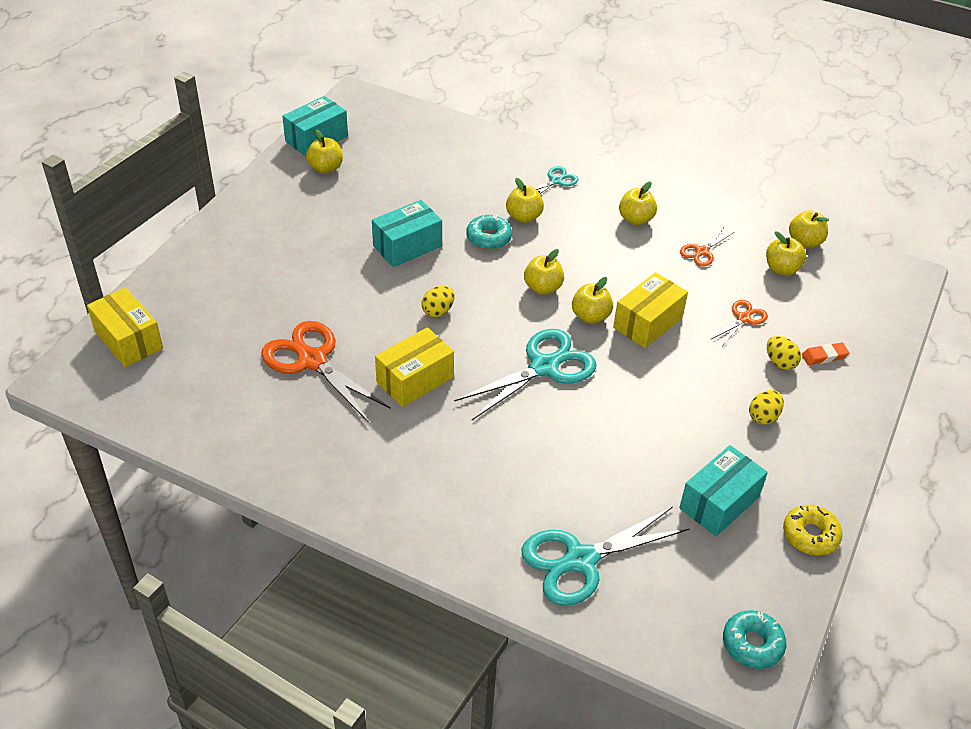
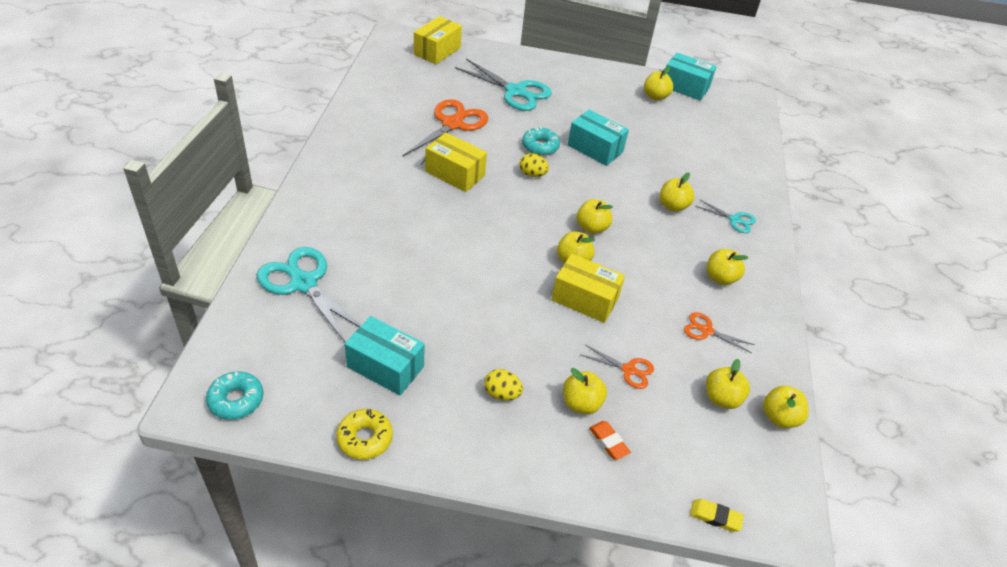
camera: 70 degrees right, 0 degrees up
turquoise scissors [454,329,597,420] -> turquoise scissors moved to [455,59,552,111]
turquoise donut [466,215,512,250] -> turquoise donut moved to [522,127,560,156]
yellow egg [767,336,801,370] -> yellow apple [563,368,607,414]
none -> yellow eraser [690,499,744,532]

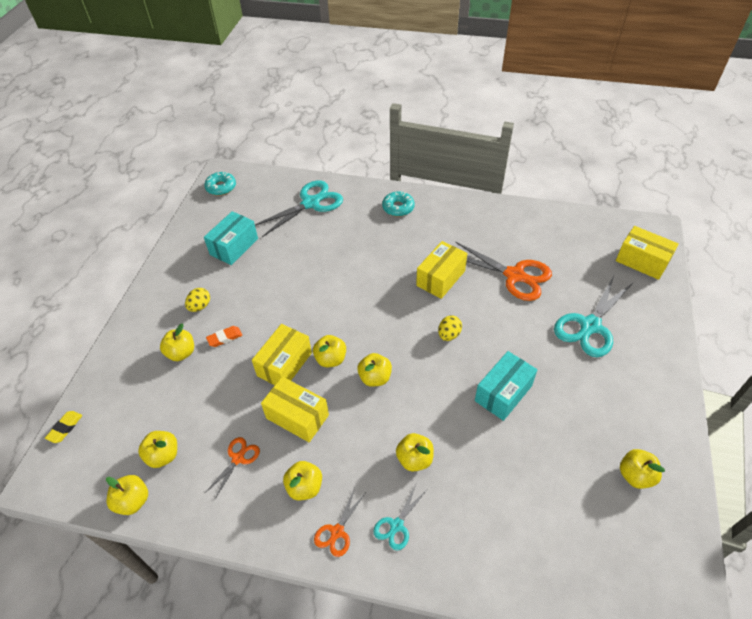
camera: 100 degrees right, 5 degrees up
yellow donut [336,409,393,460] -> none
turquoise donut [522,127,560,156] -> turquoise donut moved to [382,191,415,217]
orange scissors [581,345,654,389] -> orange scissors moved to [314,488,365,557]
orange eraser [589,421,631,460] -> orange eraser moved to [206,326,242,347]
turquoise box [666,53,717,101] -> none
none -> yellow box [261,377,329,442]

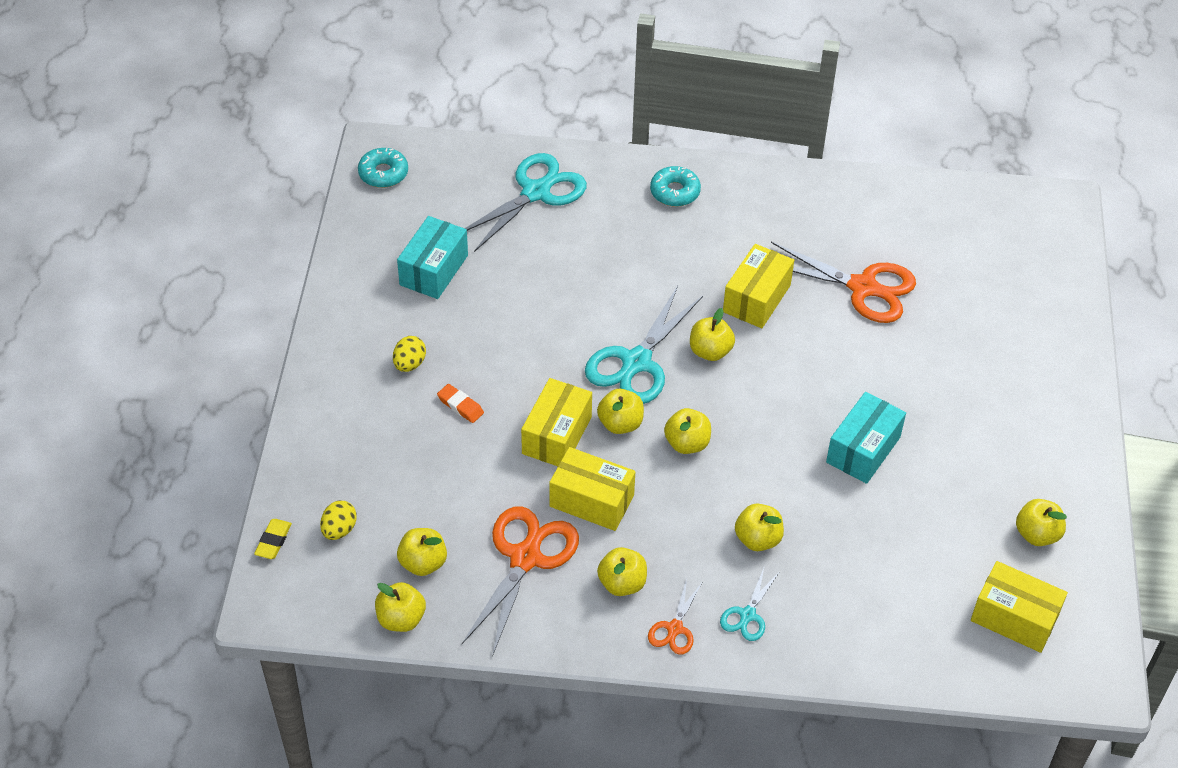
camera: 10 degrees left, 0 degrees up
yellow apple [160,324,194,361] -> yellow apple moved to [690,308,735,361]
orange scissors [205,437,260,499] -> orange scissors [462,506,579,657], size x1.97
orange eraser [206,326,242,347] -> orange eraser turned 75 degrees clockwise [437,384,484,423]
yellow egg [438,315,462,341] -> yellow egg moved to [320,501,357,540]
turquoise scissors [554,276,634,357] -> turquoise scissors moved to [585,286,703,404]
yellow box [616,226,678,280] -> yellow box moved to [971,561,1068,653]

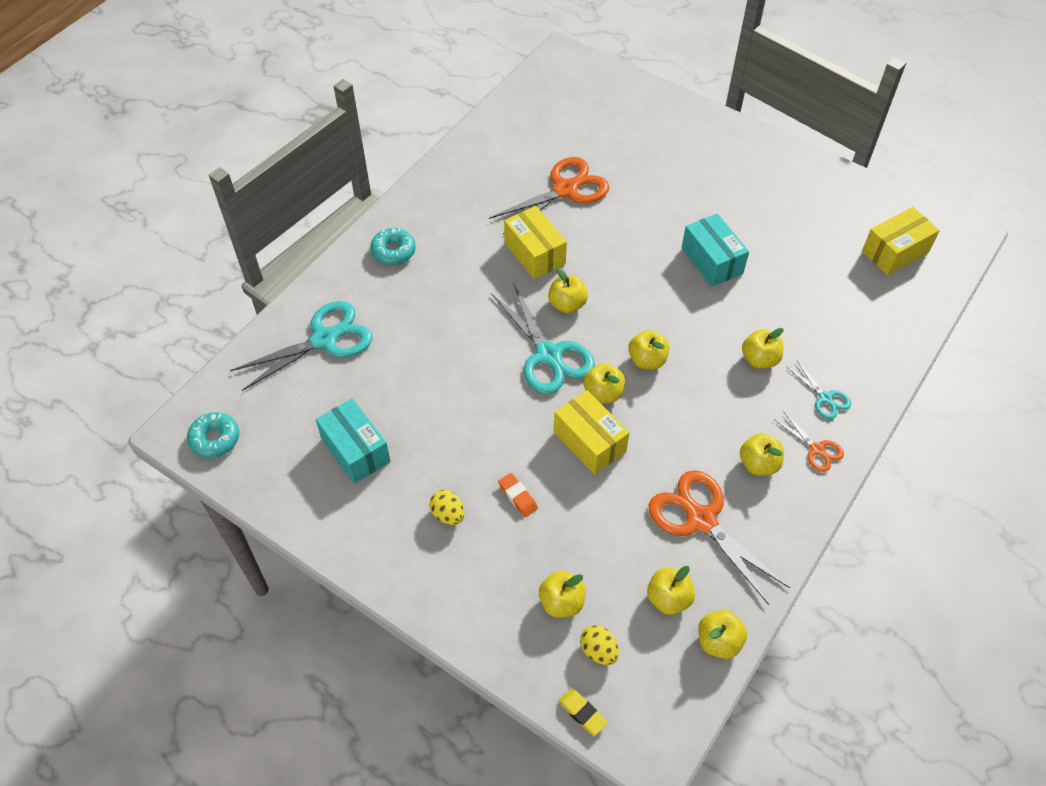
camera: 60 degrees left, 5 degrees up
orange eraser [437,384,484,423] -> orange eraser turned 75 degrees clockwise [498,473,538,517]
turquoise scissors [465,153,587,252] -> turquoise scissors turned 75 degrees clockwise [230,301,373,391]
yellow box [549,447,635,531] -> none
yellow apple [1016,499,1067,546] -> yellow apple moved to [539,571,586,618]

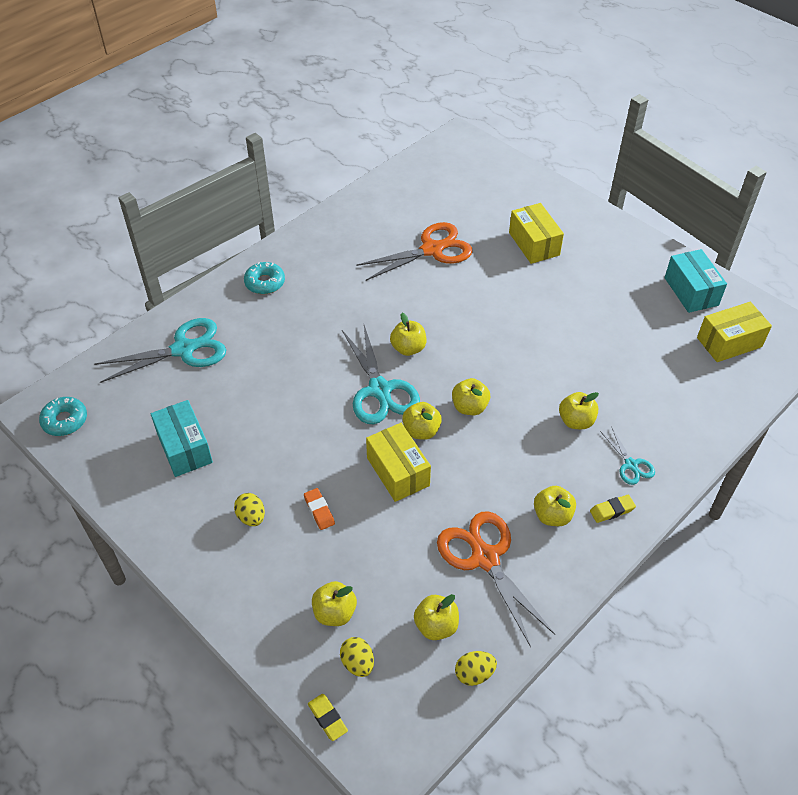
camera: 10 degrees right, 5 degrees down
yellow box [504,206,567,279] -> yellow box moved to [509,203,564,264]
turquoise box [682,213,749,287] -> turquoise box moved to [665,249,727,313]
yellow apple [698,610,747,659] -> yellow egg [455,651,497,686]
orange scissors [775,411,844,472] -> yellow eraser [590,495,636,523]

